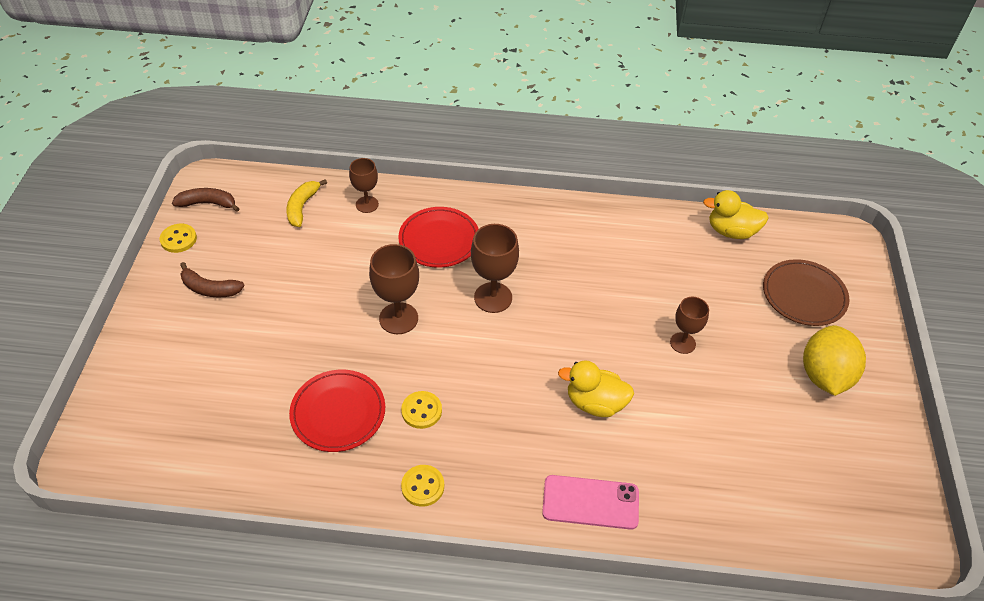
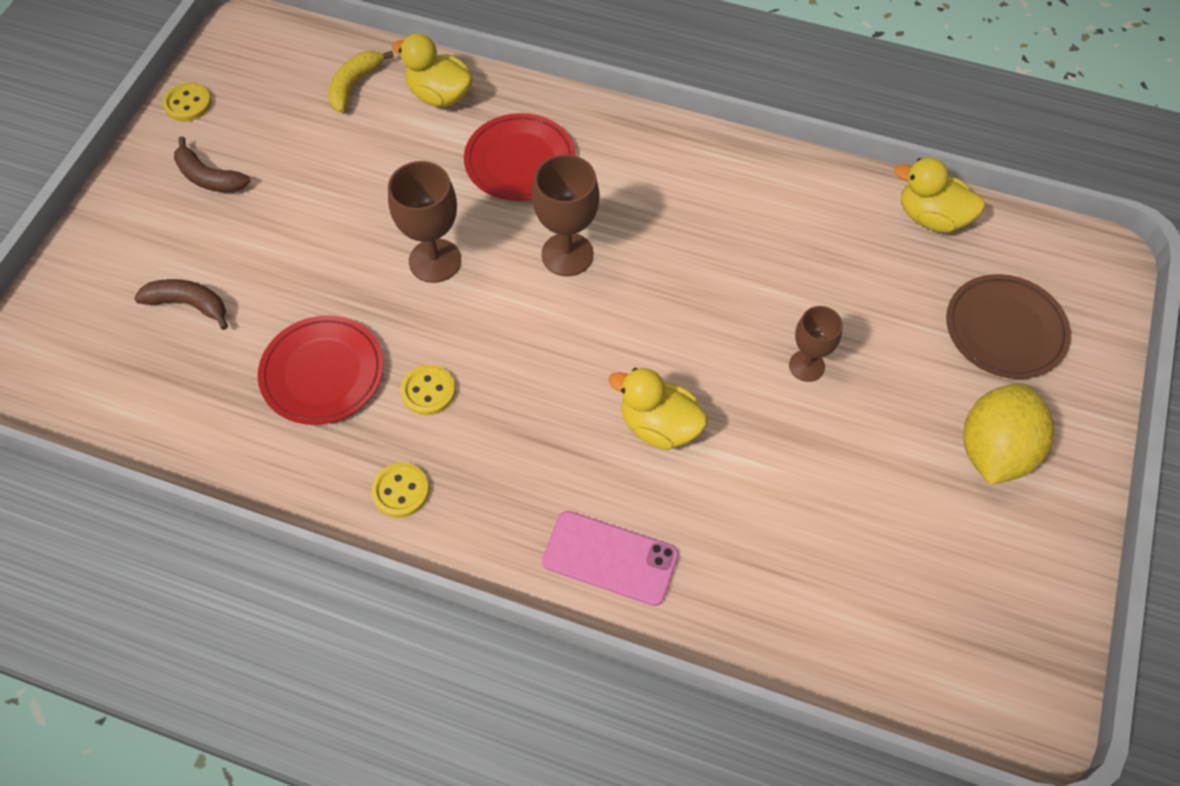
camera: 15 degrees right, 10 degrees up
brown banana [172,188,240,212] -> brown banana moved to [134,279,228,330]
brown goblet [349,158,379,213] -> yellow duck [392,34,473,107]

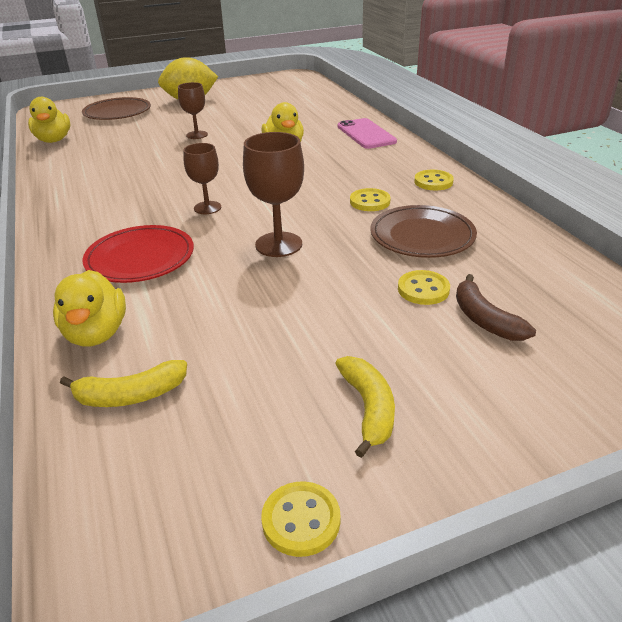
camera: 130 degrees left, 25 degrees down
brown banana [174,136,250,193] -> yellow banana [335,356,395,458]
red plate [258,315,384,425] -> brown plate [370,205,477,258]
brown goblet [532,154,599,276] -> brown goblet [183,143,221,214], size x0.65
none -> yellow button [398,270,450,305]

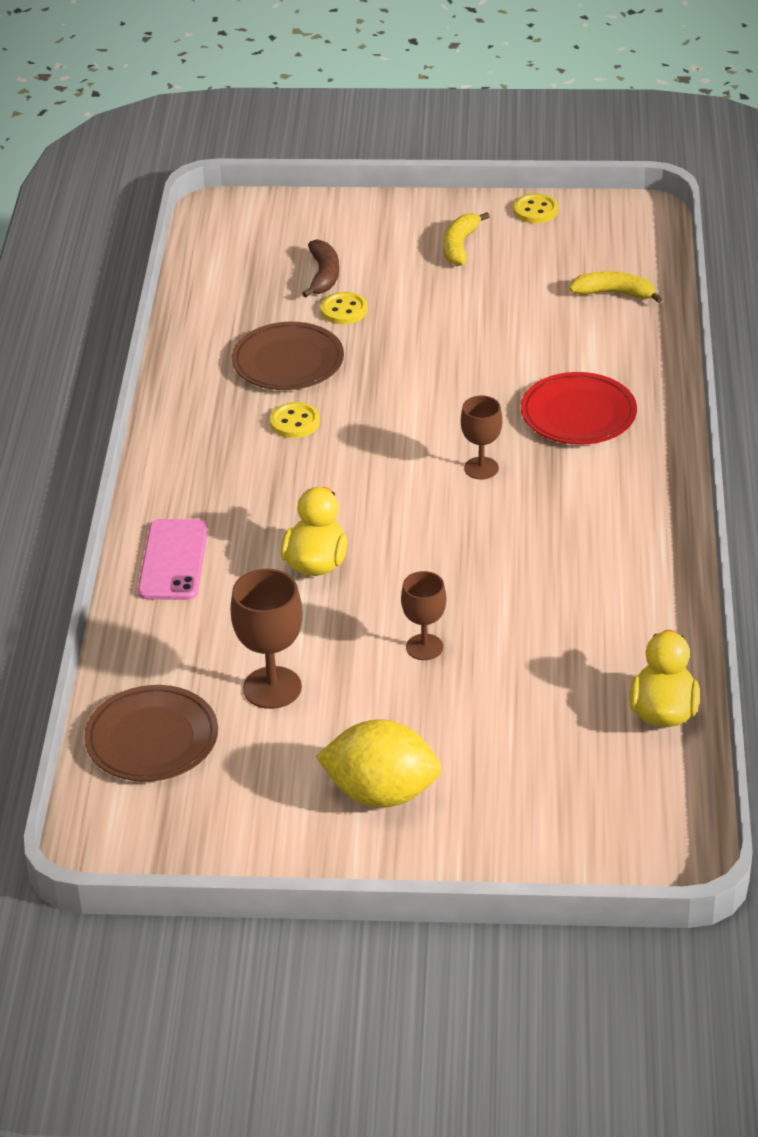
camera: 155 degrees left, 5 degrees up
yellow duck [53,270,126,347] -> none
brown plate [82,97,151,120] -> brown plate moved to [84,685,218,782]
brown goblet [243,132,304,257] -> brown goblet moved to [230,569,303,709]
yellow button [414,170,454,190] -> none

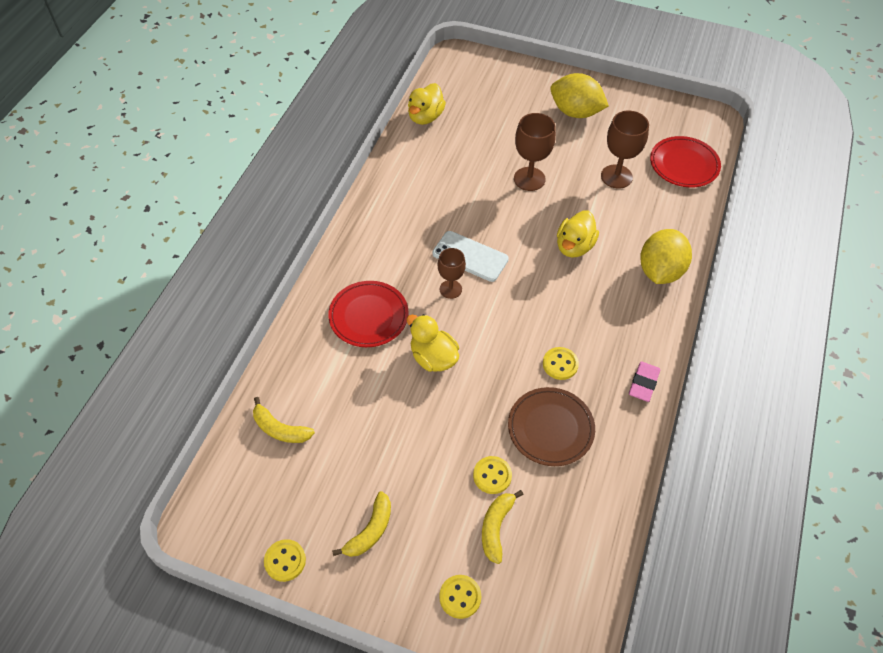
camera: 165 degrees left, 15 degrees up
brown plate [84,685,218,782] -> red plate [650,136,721,187]
pink phone [138,519,208,600] -> yellow lemon [640,229,692,284]
brown banana [302,239,339,298] -> yellow banana [482,490,524,564]
brown goblet [401,571,446,660] -> brown goblet [514,113,556,191], size x1.54
none -> yellow duck [406,314,459,372]
none -> white phone [432,231,509,282]
none -> yellow button [439,575,482,619]
none -> pink eraser [629,362,660,402]

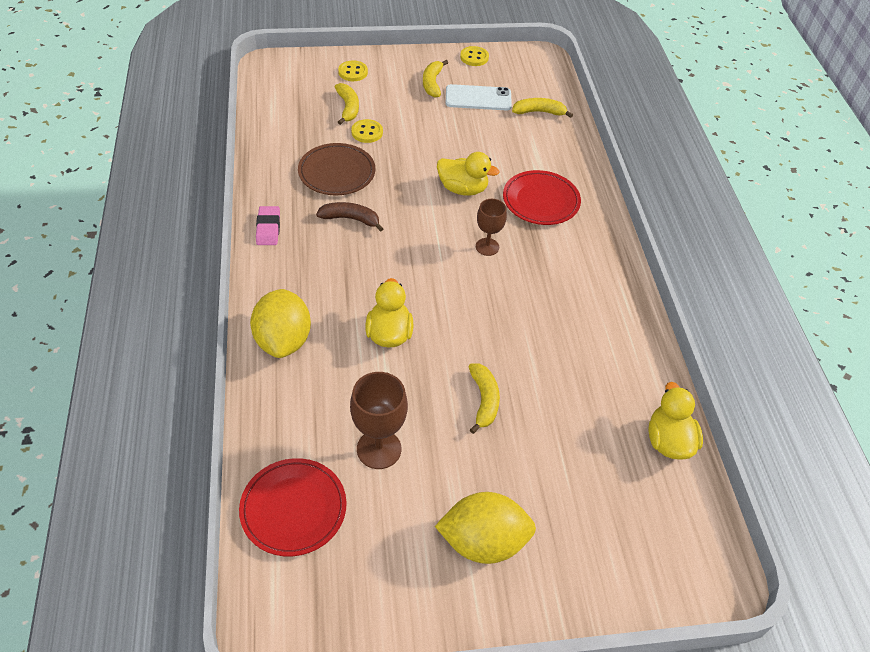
camera: 150 degrees right, 5 degrees down
white phone [432,231,509,282] -> white phone moved to [446,84,512,110]
brown goblet [514,113,556,191] -> yellow banana [469,364,500,434]
yellow button [543,347,579,380] -> brown banana [316,202,383,232]

